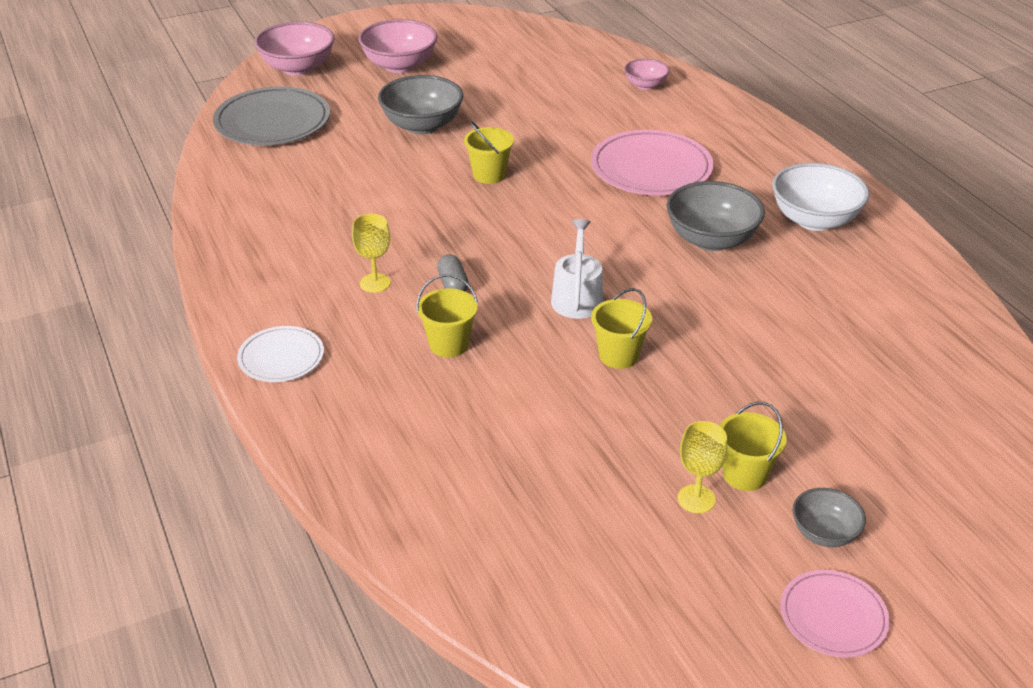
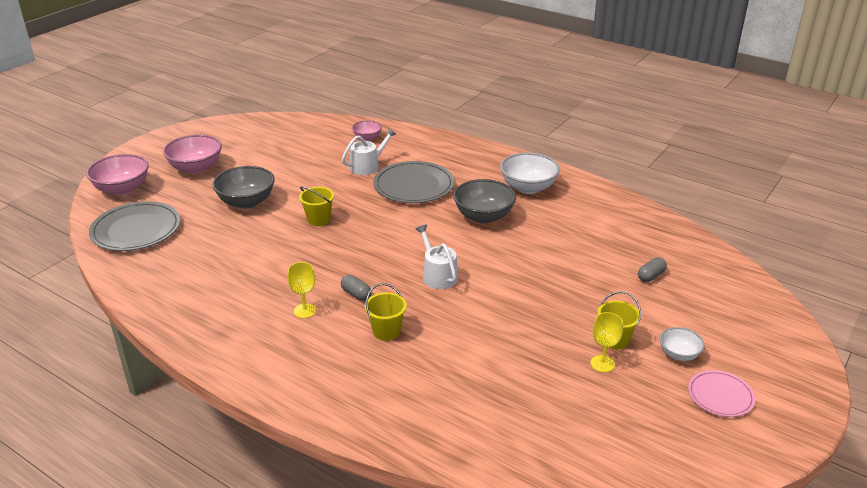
camera: 30 degrees left, 5 degrees down
white plate [237,326,324,382] -> none
pink plate [591,130,714,195] -> grey plate [373,161,454,203]
yellow bucket [591,288,652,369] -> none
grey bowl [793,488,866,547] -> white bowl [660,327,705,361]
none -> white watering can [341,128,396,175]
none -> grey capsule [638,257,667,282]

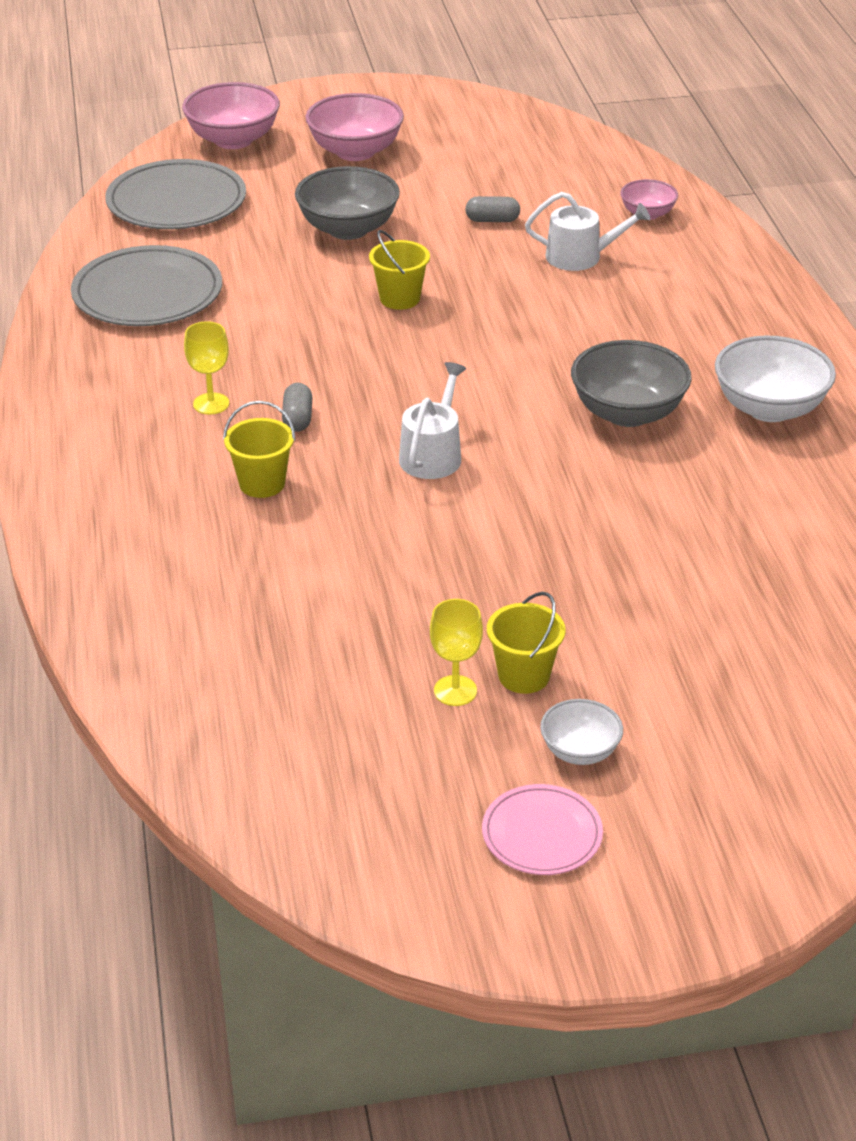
camera: 45 degrees right, 5 degrees up
grey plate [373,161,454,203] -> grey plate moved to [71,245,222,326]
grey capsule [638,257,667,282] -> grey capsule moved to [465,196,520,222]

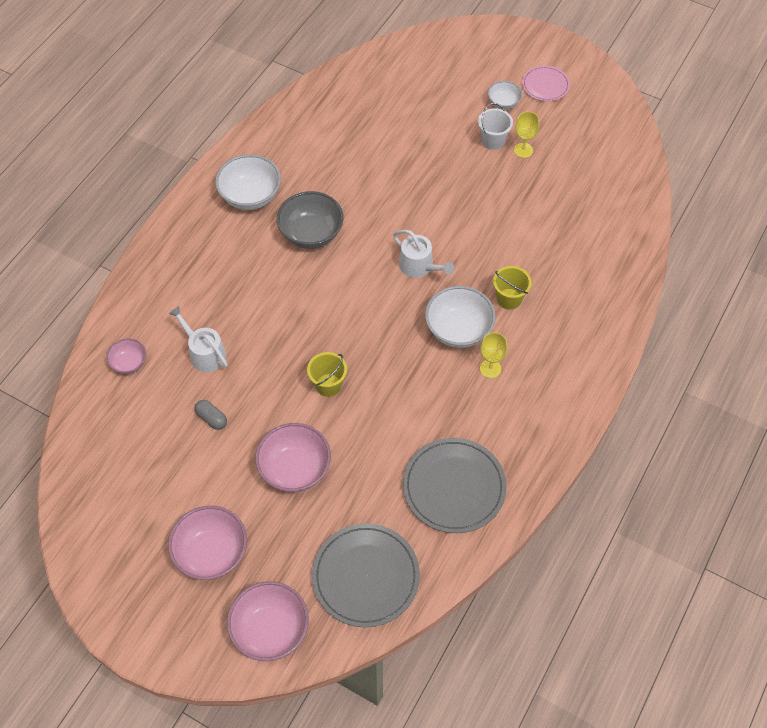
camera: 140 degrees left, 20 degrees up
grey capsule [282,383,313,432] -> white bowl [425,286,496,348]
grey bowl [295,166,400,240] -> pink bowl [255,423,331,492]
white watering can [399,362,466,479] -> white watering can turned 105 degrees counterclockwise [393,230,454,278]
yellow bucket [487,592,566,694] -> white bucket [478,103,513,150]

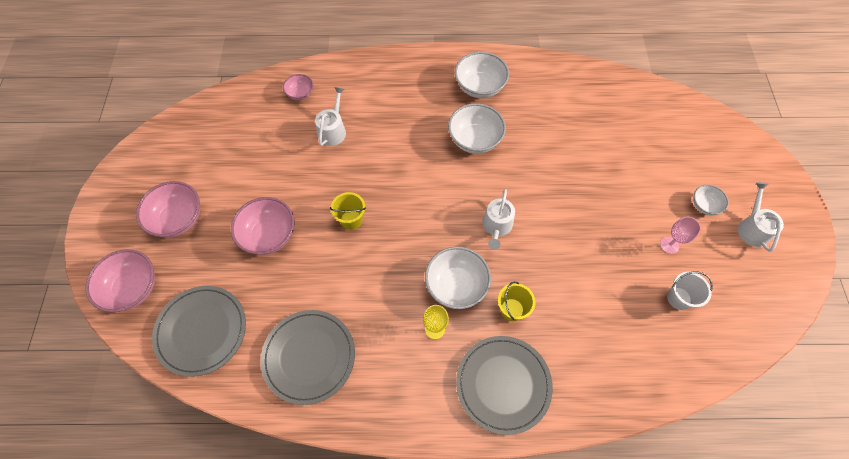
camera: 60 degrees right, 5 degrees up
grey capsule [195,400,227,430] -> none
grey bowl [277,191,344,249] -> white bowl [448,103,506,154]
white bucket [478,103,513,150] -> white bucket moved to [667,272,713,310]
yellow goblet [514,111,539,158] -> pink goblet [660,217,701,254]
pink plate [522,65,570,101] -> white watering can [738,182,784,252]
none -> grey plate [456,336,553,435]

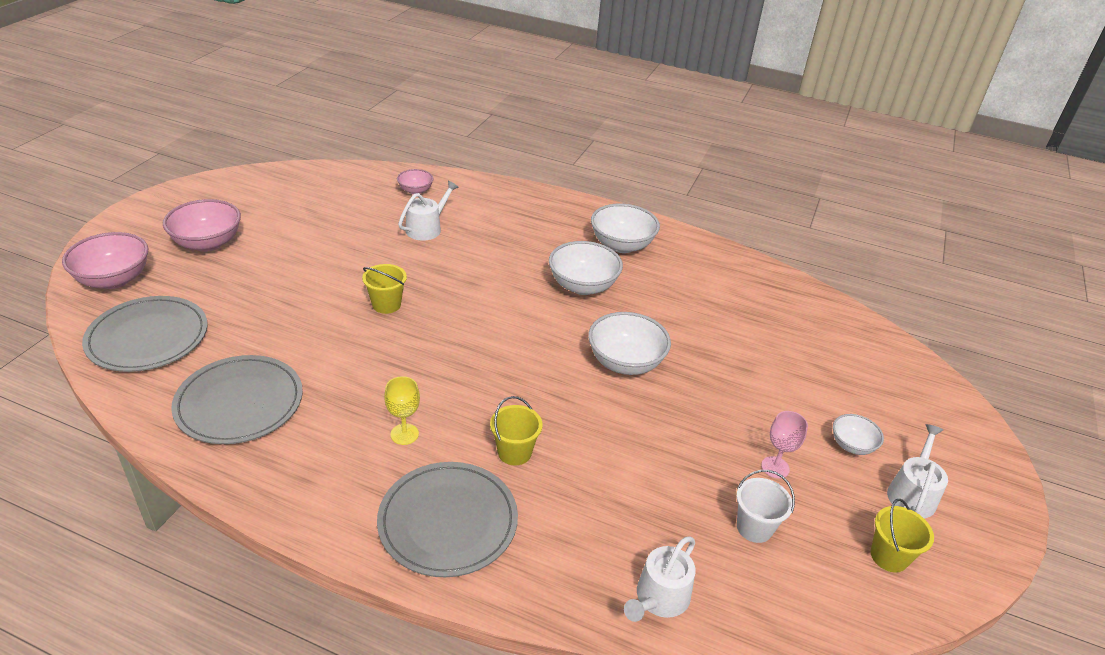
camera: 20 degrees right, 25 degrees down
pink bowl [231,197,295,255] -> none
white bowl [425,247,491,309] -> white bowl moved to [588,312,671,375]
white watering can [482,189,515,250] -> white watering can moved to [624,536,696,622]
none -> yellow bucket [871,499,934,573]

